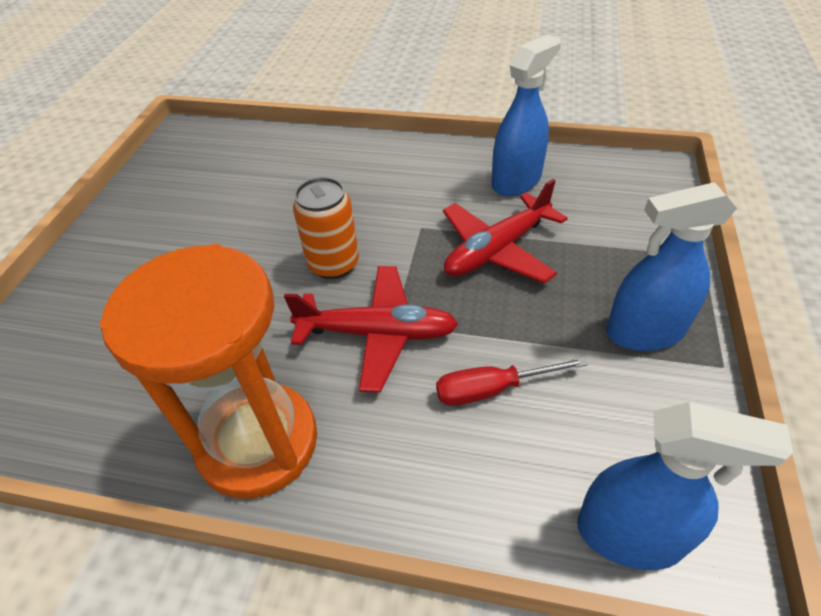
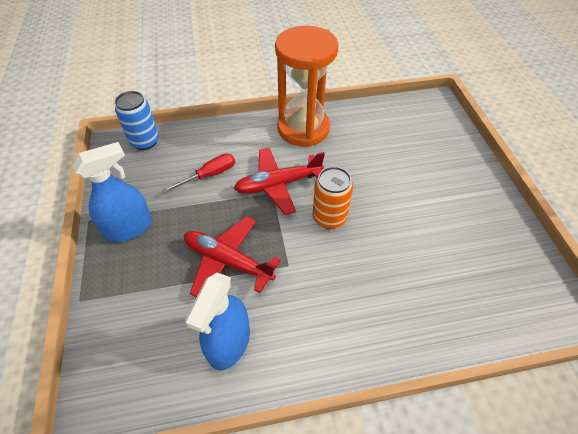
camera: 155 degrees right, 5 degrees up
red plane [443,179,568,284] -> red plane turned 90 degrees counterclockwise [184,216,281,297]
blue spray bottle [577,402,793,570] -> blue can [115,91,159,150]

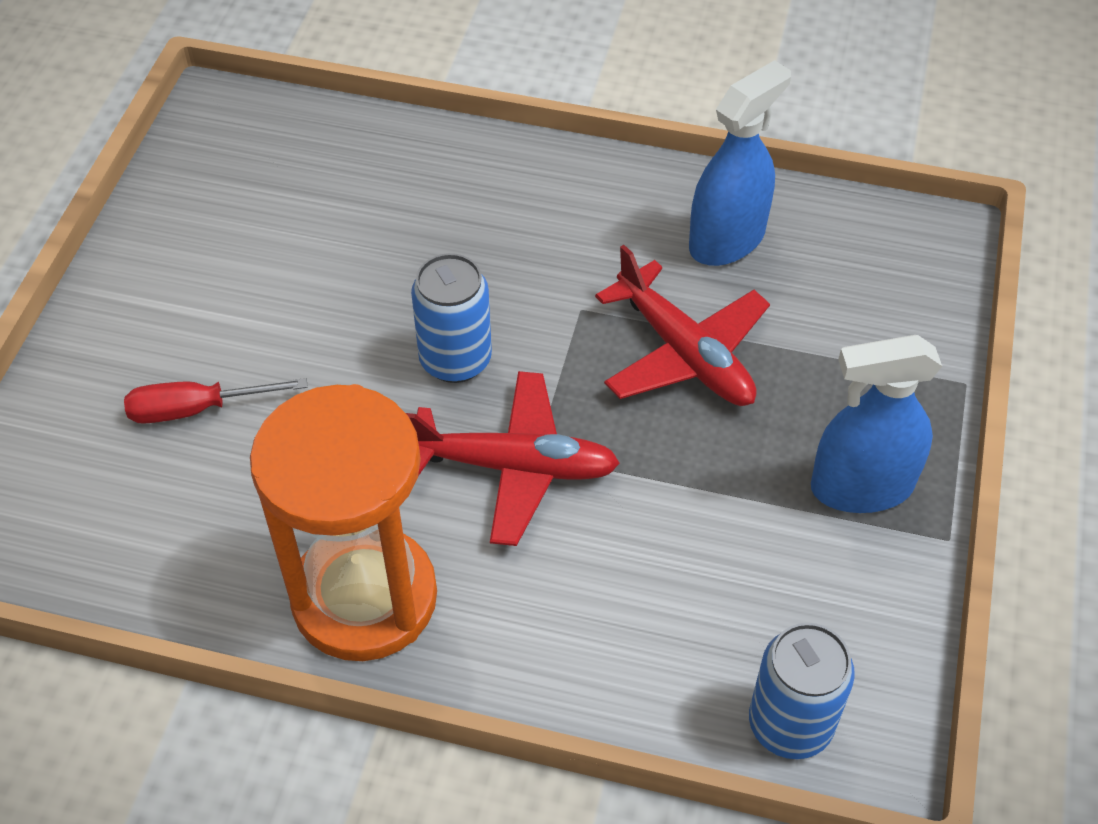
camera: 155 degrees left, 0 degrees up
red screwdriver [162,154,235,193] -> red screwdriver moved to [124,378,308,424]
orange can [312,167,353,229] -> blue can [411,253,492,383]

